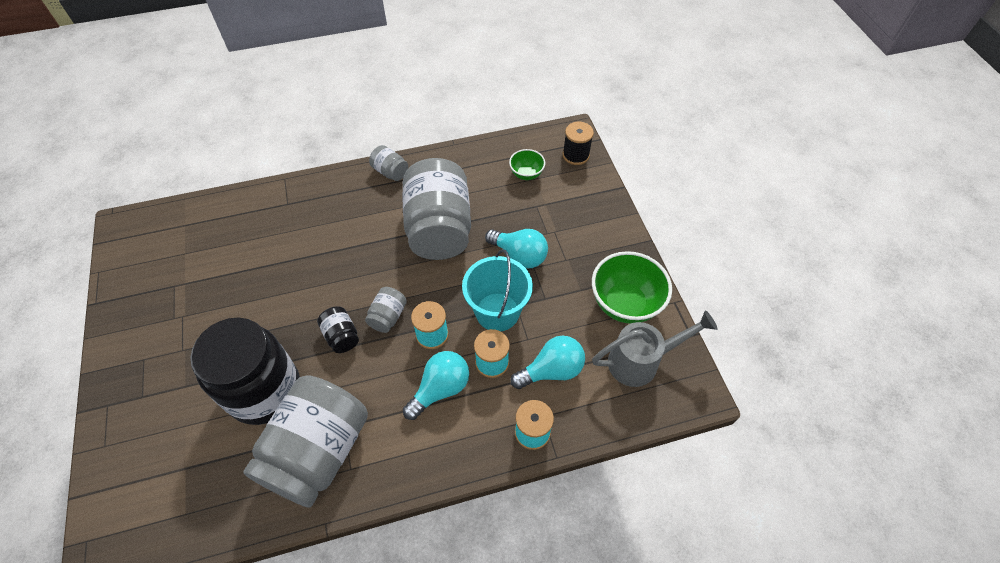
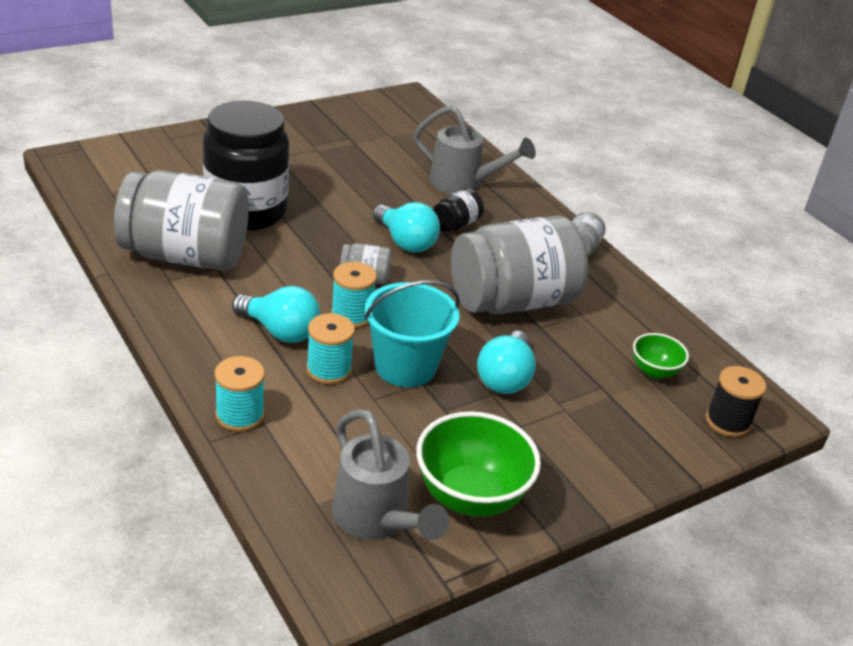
camera: 70 degrees right, 20 degrees down
black jar [317,306,359,353] -> black jar moved to [433,188,484,232]
turquoise light bulb [511,335,585,389] -> turquoise light bulb moved to [373,202,440,252]
none -> grey watering can [413,105,536,194]

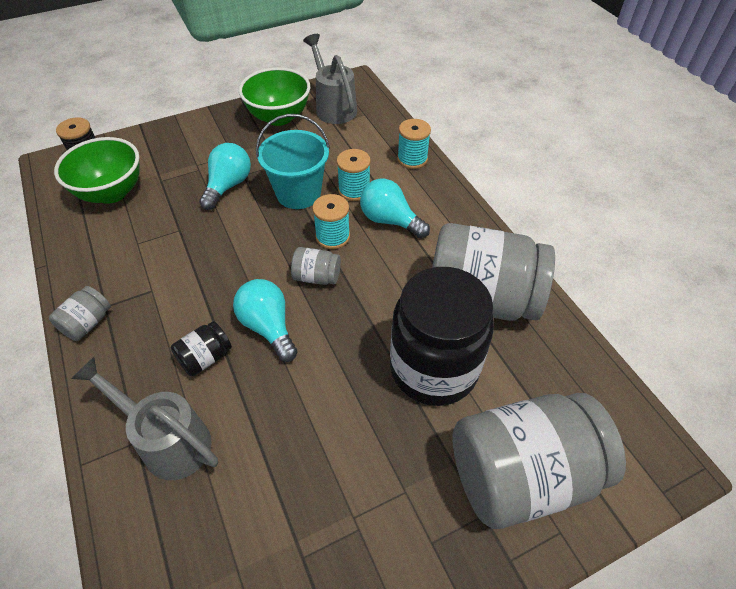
camera: 170 degrees left, 15 degrees up
grey jar [451,216,588,314] -> grey jar moved to [452,393,626,529]
green bowl [633,333,689,379] -> green bowl [54,137,140,204], size x1.87

